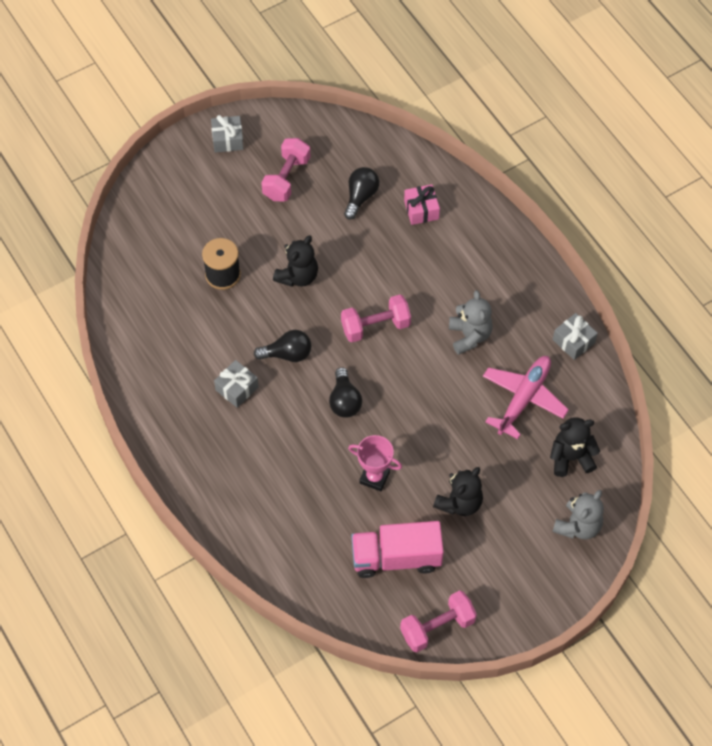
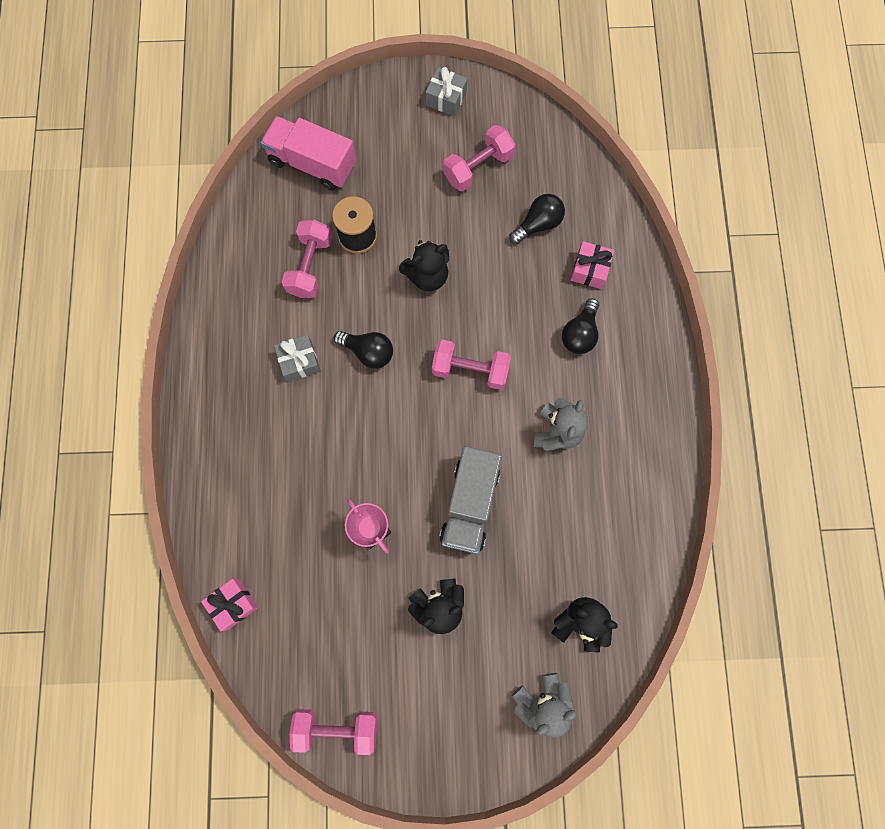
camera: 30 degrees right, 15 degrees up
black light bulb [329,367,362,418] -> black light bulb moved to [562,298,599,354]
pink truck [351,521,444,578] -> pink truck moved to [261,116,356,191]
pink plane [483,356,569,439] -> none
grey gift [553,313,598,360] -> none
none -> pink gift [201,578,258,631]
none -> pink dumbbell [282,220,332,298]
none -> grey truck [439,446,502,554]

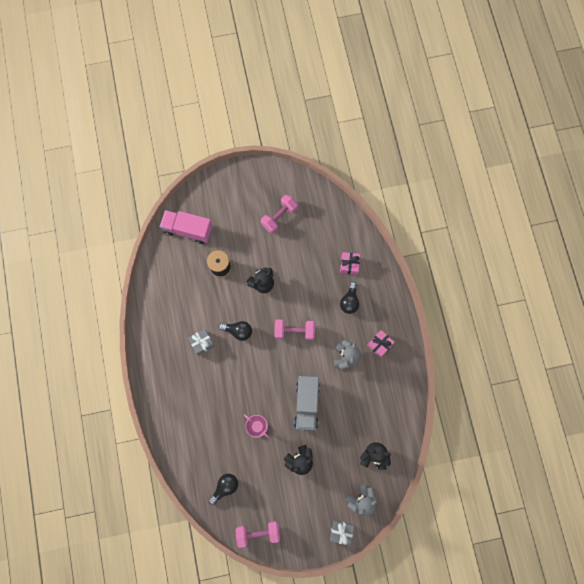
camera: 10 degrees left, 0 degrees up
pink gift [201,578,258,631] -> pink gift moved to [367,330,395,357]
pink dumbbell [282,220,332,298] -> none
grey gift [426,67,467,116] -> grey gift moved to [330,520,354,546]
black light bulb [509,194,565,244] -> black light bulb moved to [209,473,238,505]

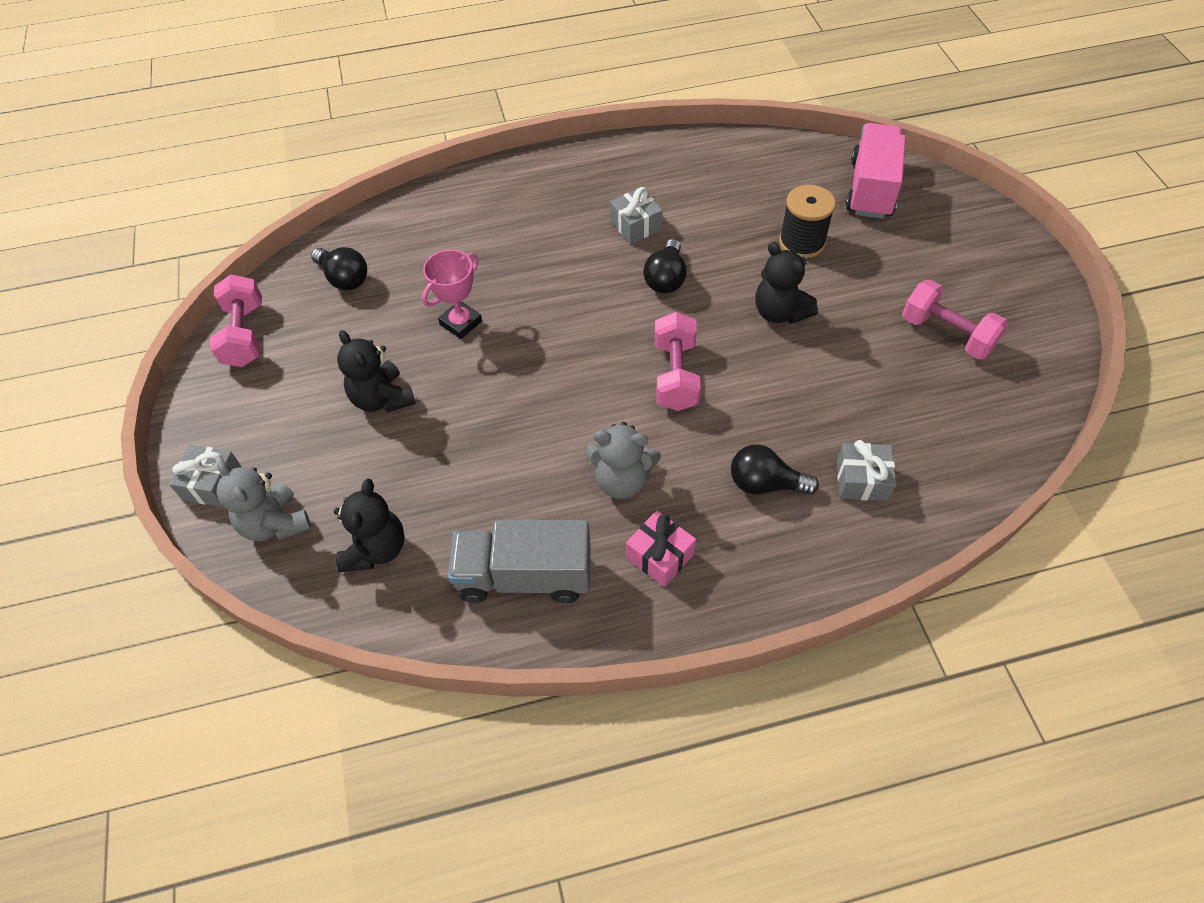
camera: 90 degrees right, 20 degrees down
grey truck [294,376,320,430] -> grey truck moved to [448,520,591,603]
pink gift [340,252,360,275] -> grey gift [837,440,896,501]

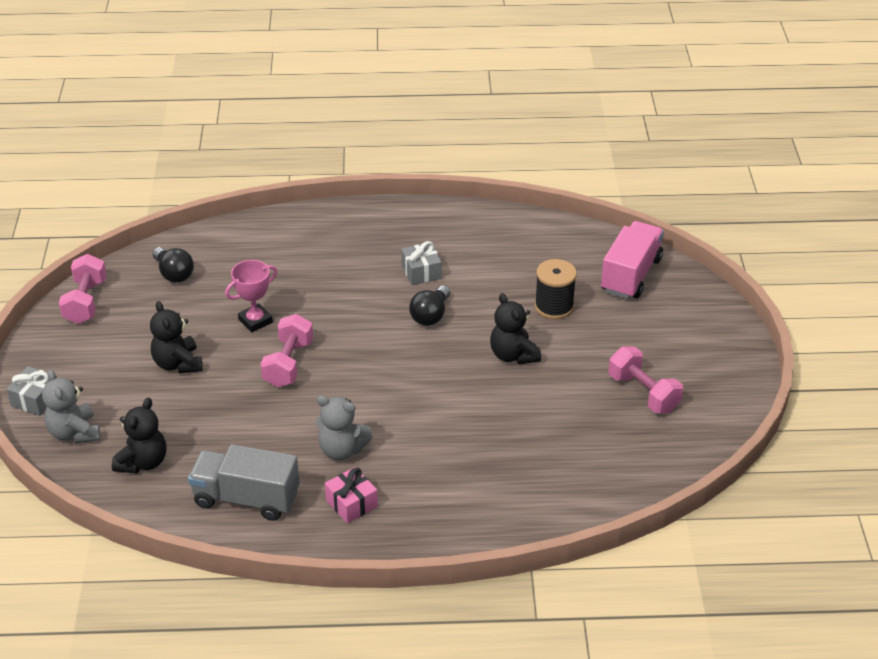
camera: 10 degrees right, 15 degrees down
pink dumbbell [655,312,701,411] -> pink dumbbell moved to [261,314,313,387]
black light bulb [731,444,819,495] -> none
grey gift [837,440,896,501] -> none

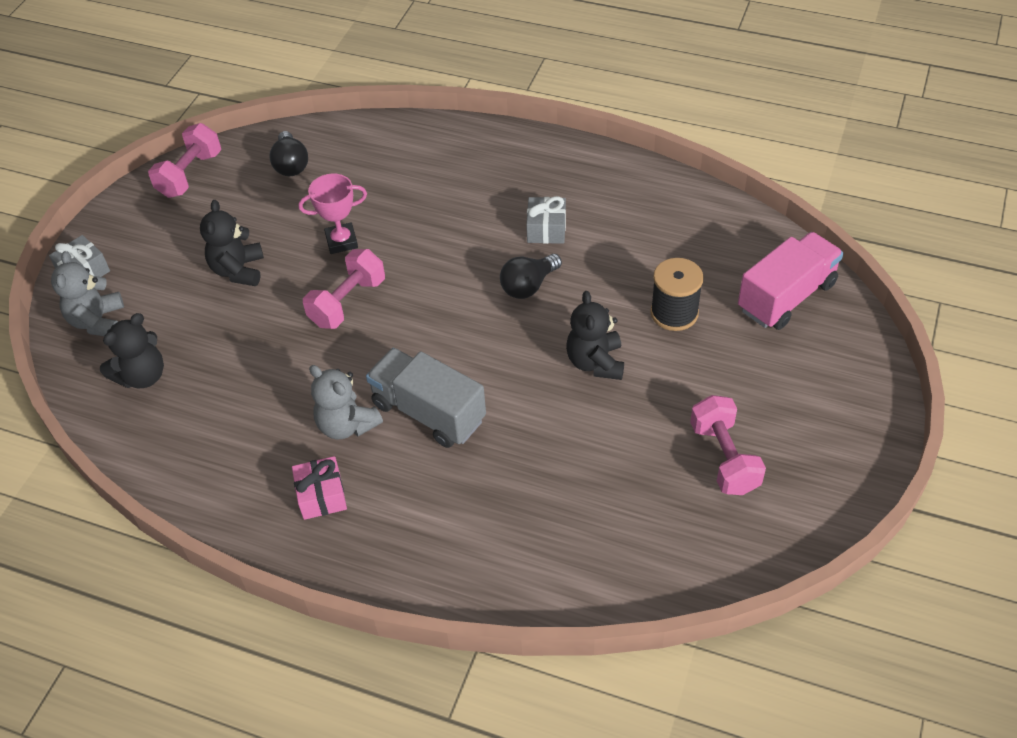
camera: 25 degrees right, 10 degrees up
grey truck [188,444,300,521] -> grey truck moved to [366,348,486,448]

